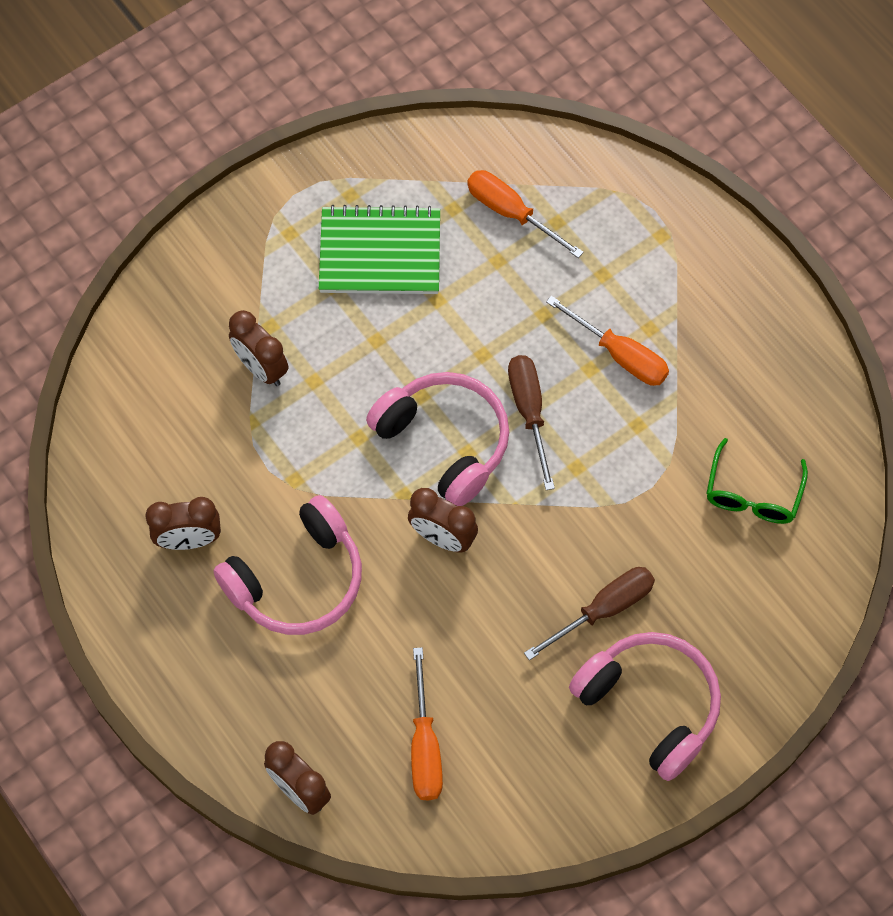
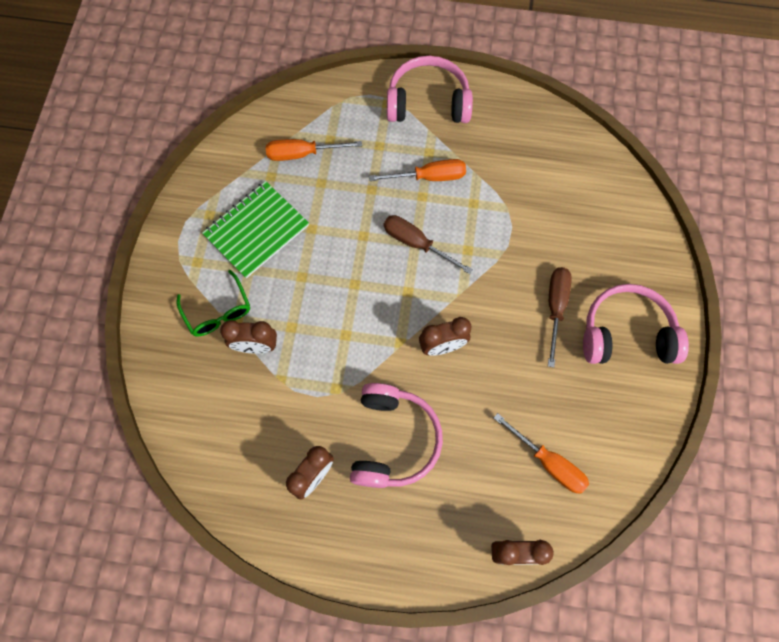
camera: 45 degrees left, 5 degrees up
pink headphones [366,372,509,506] -> pink headphones moved to [387,56,473,123]
green glasses [706,438,808,524] -> green glasses moved to [177,270,250,337]

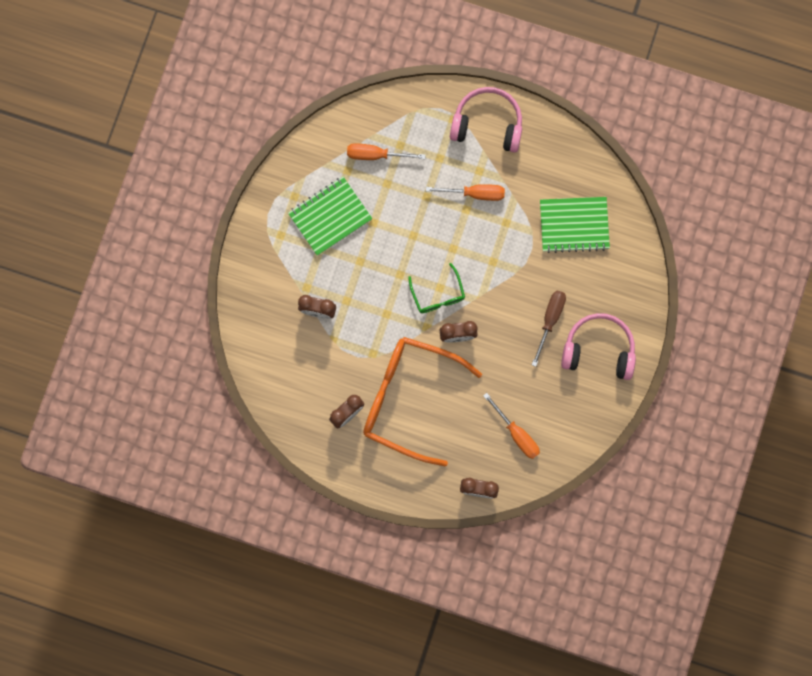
camera: 10 degrees right, 10 degrees up
green glasses [177,270,250,337] -> green glasses moved to [408,263,465,313]
pink headphones [350,383,443,488] -> orange glasses [363,337,482,467]
brown screwdriver [384,215,473,274] -> none
none -> green notebook [540,197,610,253]

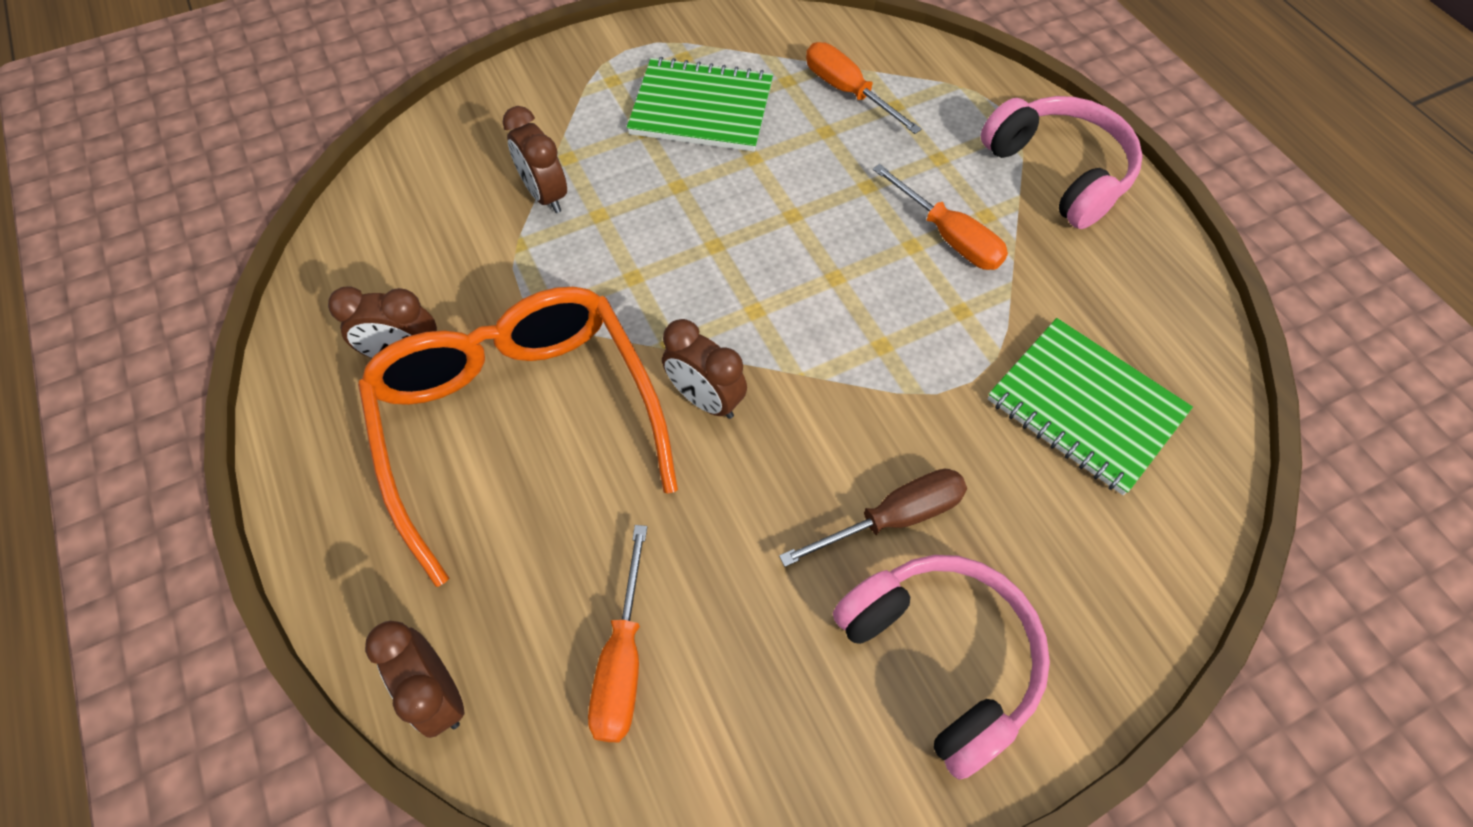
camera: 45 degrees right, 20 degrees down
green glasses [408,263,465,313] -> none

